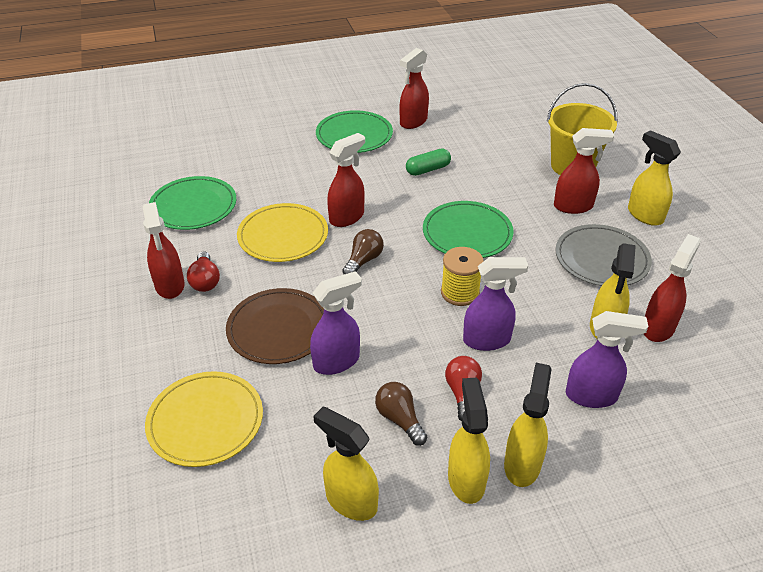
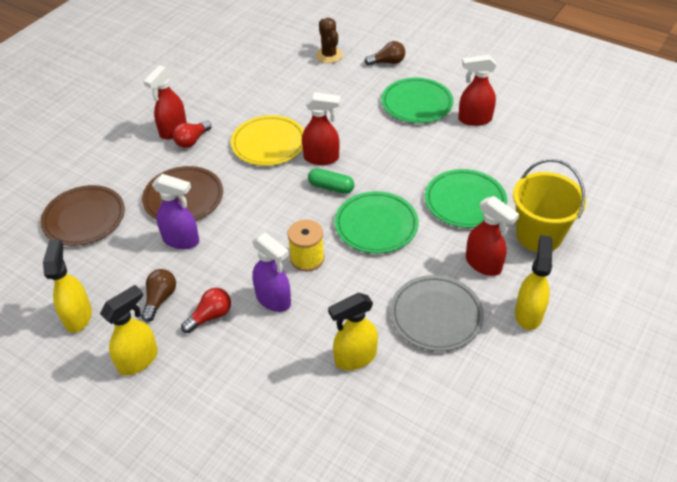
camera: 50 degrees right, 5 degrees up
yellow plate [145,371,263,467] -> brown plate [41,185,125,246]
green plate [149,176,236,230] -> green plate moved to [425,169,507,228]
brown light bulb [342,229,384,274] -> brown light bulb moved to [364,41,405,66]
green capsule [406,149,451,176] -> green capsule moved to [308,168,354,194]
yellow spray bottle [504,363,552,487] -> none
purple spray bottle [566,311,648,408] -> none
red spray bottle [644,234,701,342] -> none
none -> brown cactus [316,18,343,63]

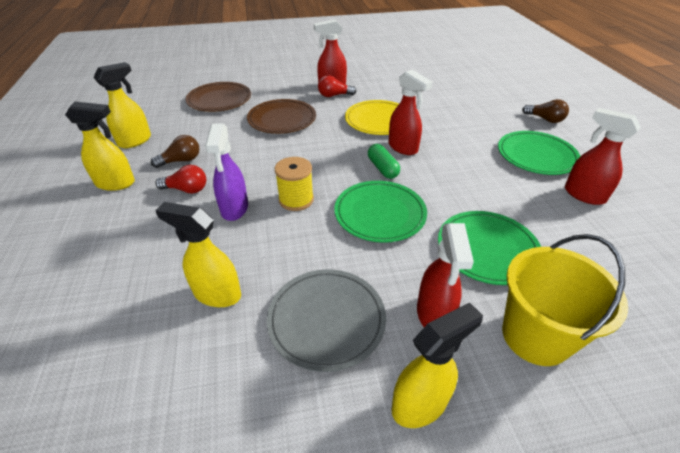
camera: 45 degrees right, 5 degrees down
purple spray bottle [152,174,199,249] -> none
brown cactus [316,18,343,63] -> none

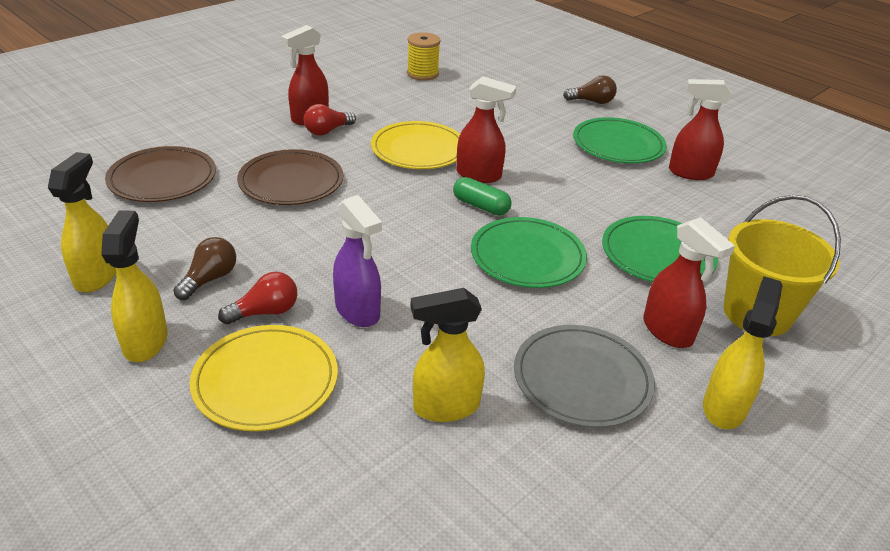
camera: 35 degrees left, 5 degrees down
yellow spray bottle [65,102,135,191] -> yellow spray bottle turned 60 degrees counterclockwise [101,210,168,362]
yellow spool [275,157,314,211] -> yellow spool moved to [407,32,441,81]
none -> yellow plate [190,325,338,431]

